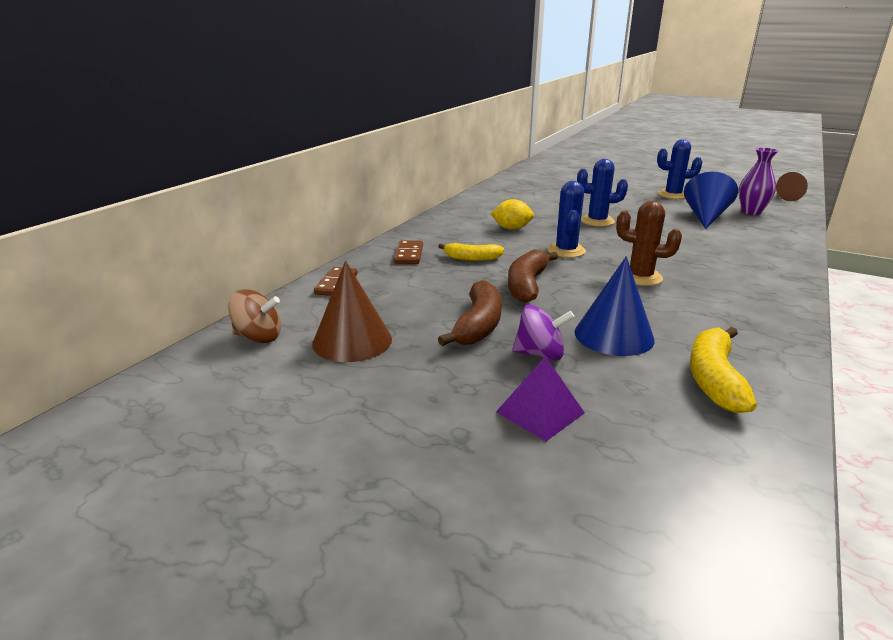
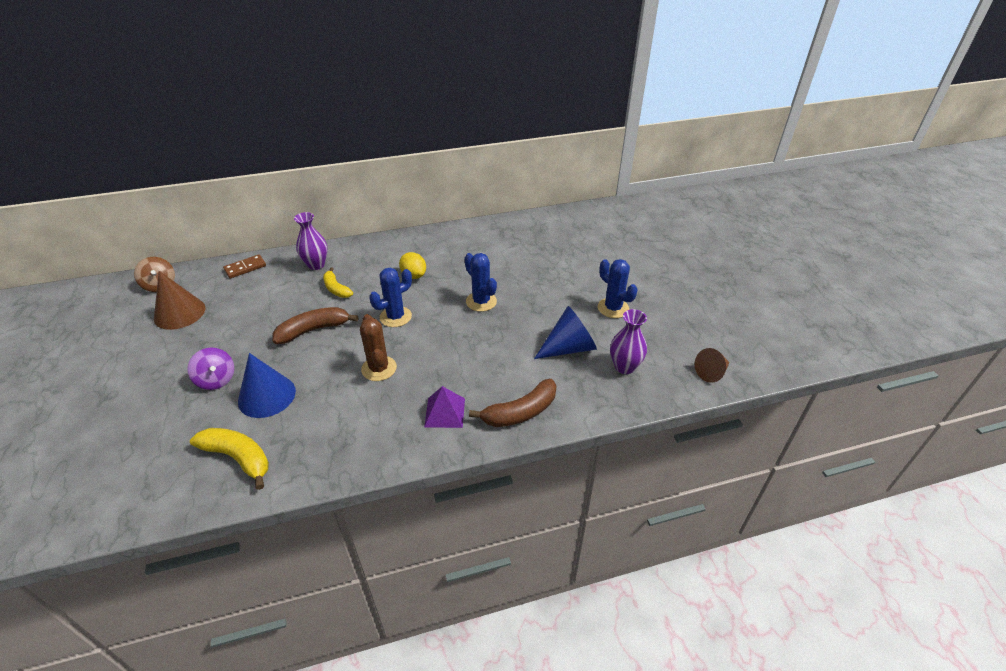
camera: 45 degrees right, 15 degrees up
brown domino [394,240,423,264] -> purple vase [294,212,328,270]
brown banana [438,280,502,346] -> brown banana moved to [469,379,557,427]
purple pyramid [496,356,585,441] -> purple pyramid moved to [424,386,465,428]
yellow banana [690,327,757,413] -> yellow banana turned 60 degrees clockwise [190,428,269,490]

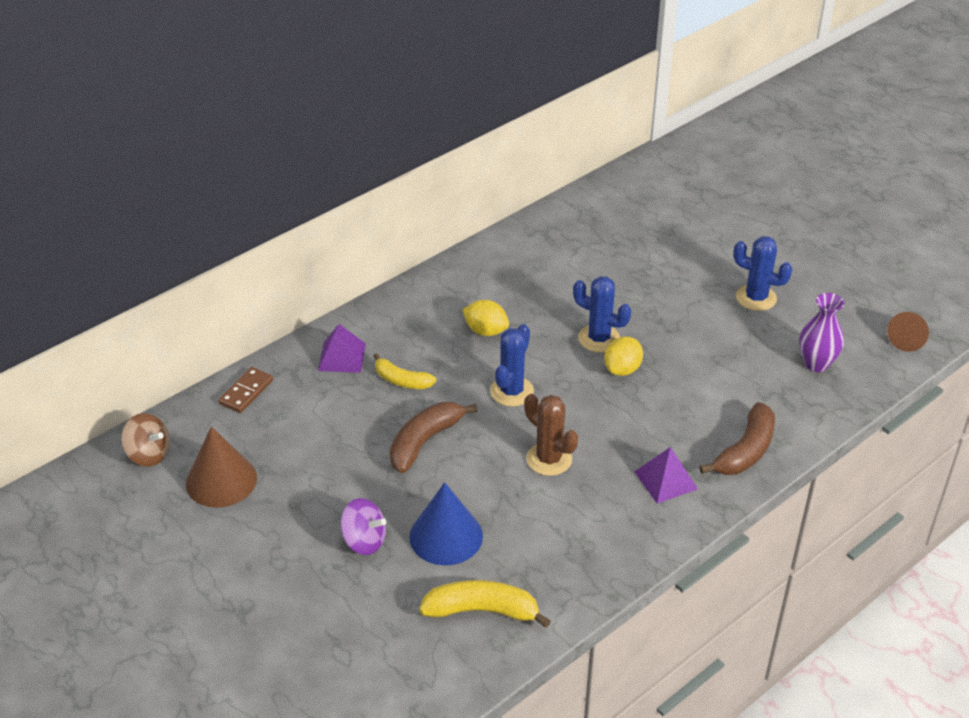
camera: 25 degrees left, 0 degrees up
purple vase [294,212,328,270] -> purple pyramid [318,324,366,373]
blue cone [534,306,597,359] -> none
none -> yellow lemon [604,337,643,376]

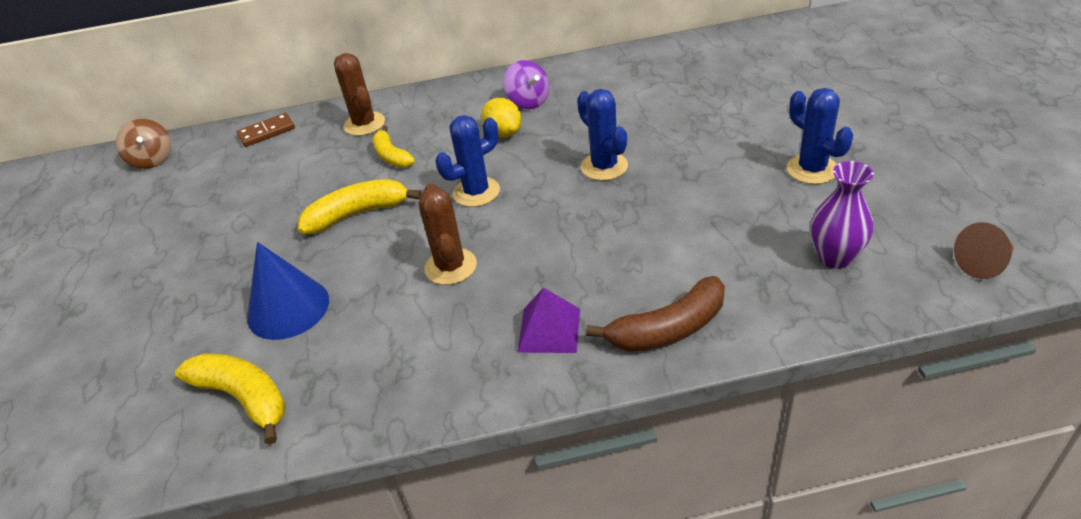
camera: 35 degrees right, 0 degrees up
brown cone [186,426,257,508] -> none
purple pyramid [318,324,366,373] -> brown cactus [334,53,385,136]
purple spinning top [340,498,386,555] -> purple spinning top moved to [504,60,550,109]
brown banana [390,402,477,473] -> yellow banana [298,179,422,234]
yellow lemon [604,337,643,376] -> none

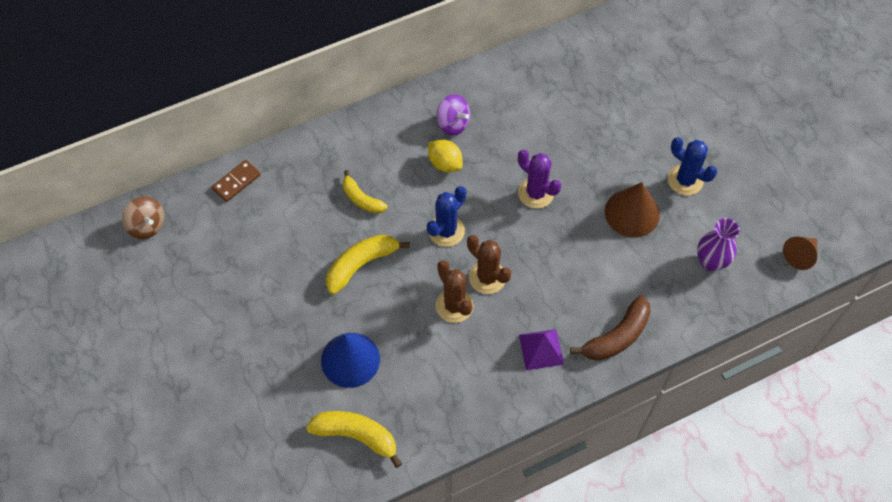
camera: 20 degrees left, 20 degrees up
brown cactus [334,53,385,136] -> brown cactus moved to [467,235,511,294]
blue cactus [577,89,628,181] -> purple cactus [518,150,561,209]
none -> brown cone [605,182,660,238]

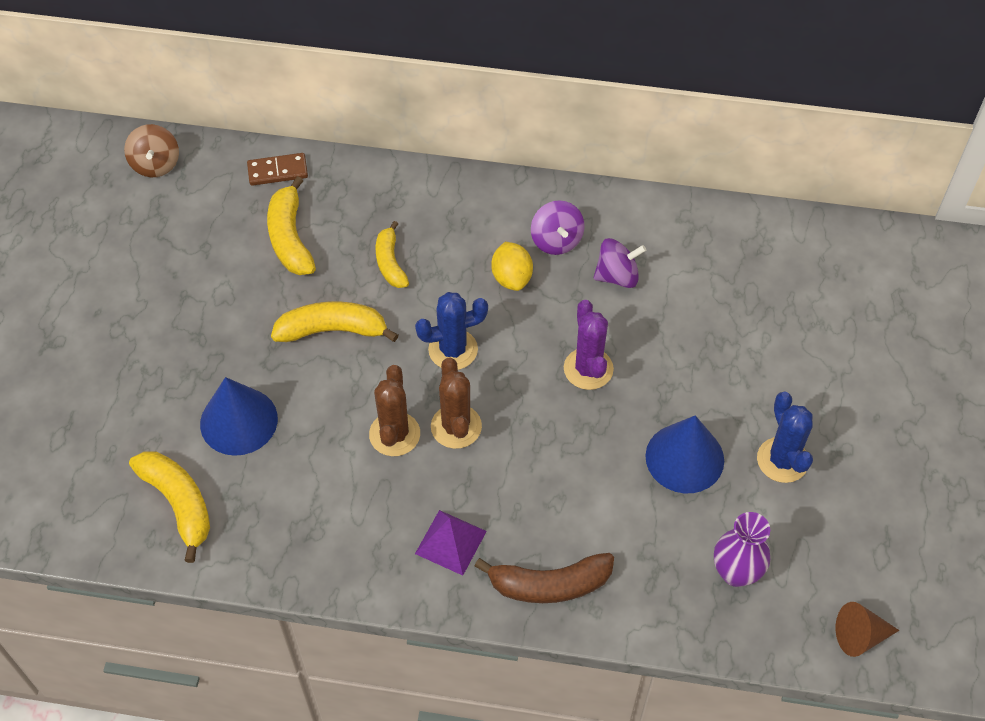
camera: 35 degrees right, 5 degrees down
brown cone [605,182,660,238] -> blue cone [645,415,724,493]
none -> yellow banana [267,176,316,275]
none -> purple spinning top [594,238,646,288]

